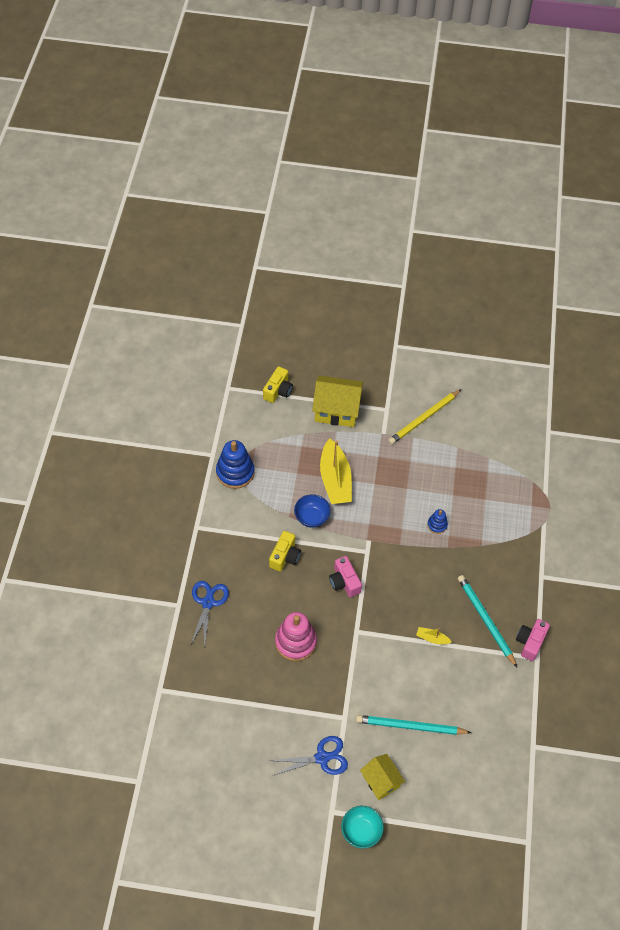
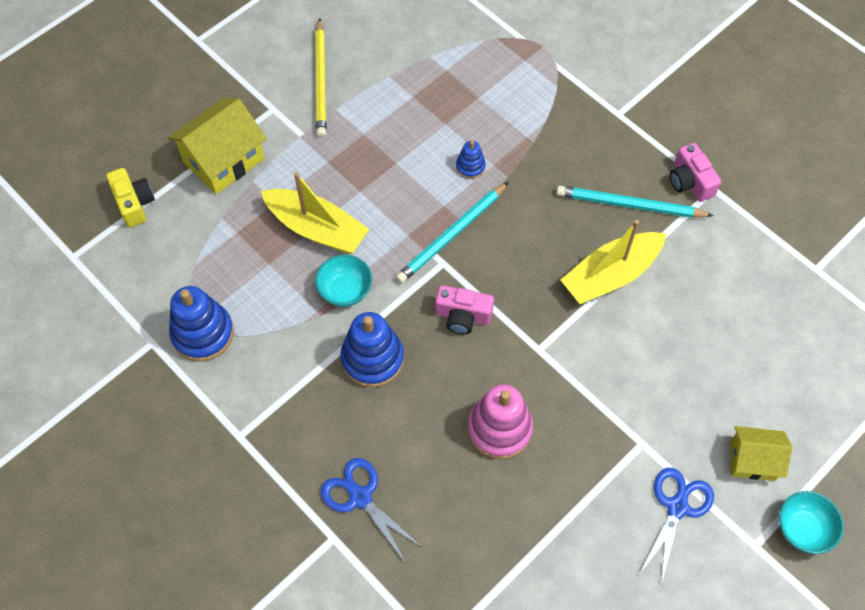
camera: 50 degrees left, 5 degrees up
yellow camera [269,531,301,572] -> blue stacking toy [340,312,404,388]
blue bowl [294,494,331,528] -> turquoise bowl [315,255,372,307]
turquoise pencil [356,715,472,735] -> turquoise pencil moved to [395,182,509,284]
yellow boat [416,627,452,645] -> yellow boat [561,220,666,304], size x2.28

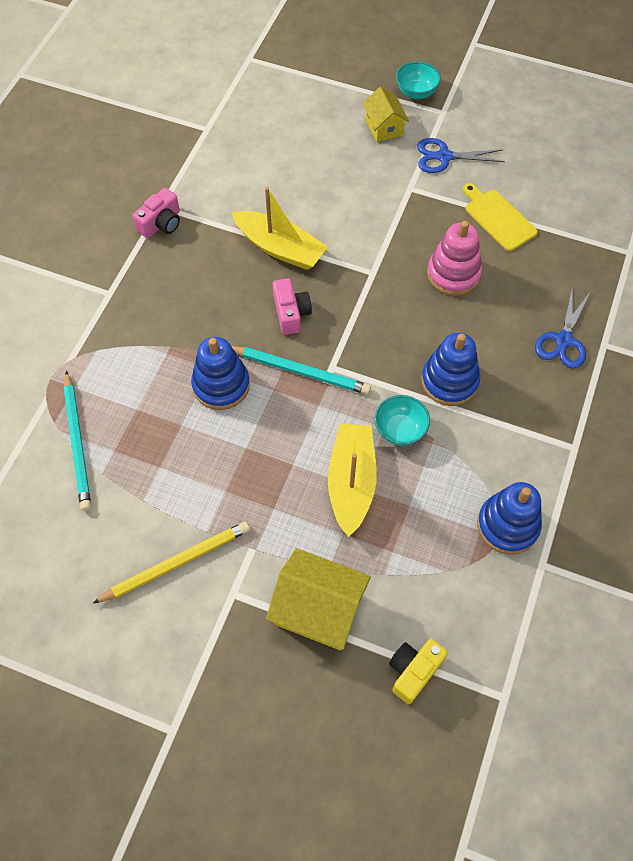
camera: 115 degrees left, 0 degrees up
pink camera [435,285,494,334] -> pink camera moved to [273,278,312,335]
blue stacking toy [456,141,486,179] -> blue stacking toy [191,337,250,410], size x1.94
turquoise pencil [556,186,714,218] -> turquoise pencil moved to [63,371,91,511]
none -> yellow cutting board [463,183,538,251]

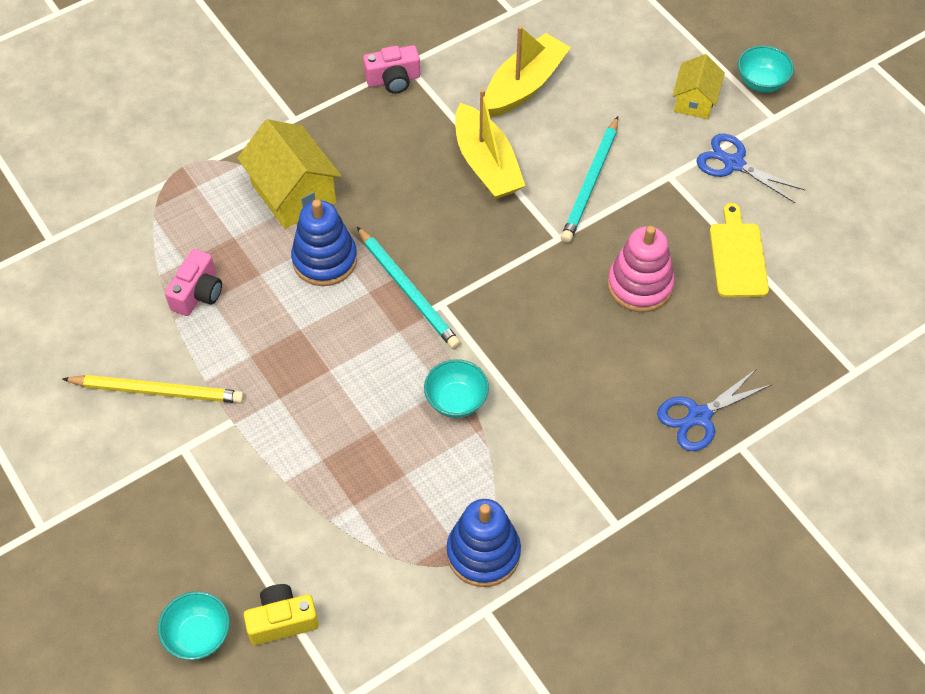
camera: 35 degrees right, 5 degrees down
turquoise pencil [63,371,91,511] -> turquoise pencil moved to [561,116,618,243]
yellow house [266,548,371,650] -> yellow house moved to [237,119,342,229]
pink camera [273,278,312,335] -> pink camera moved to [165,249,222,316]
yellow boat [328,424,377,537] -> yellow boat moved to [485,26,571,117]
blue stacking toy [421,333,480,406] -> none
none -> turquoise bowl [158,591,230,660]

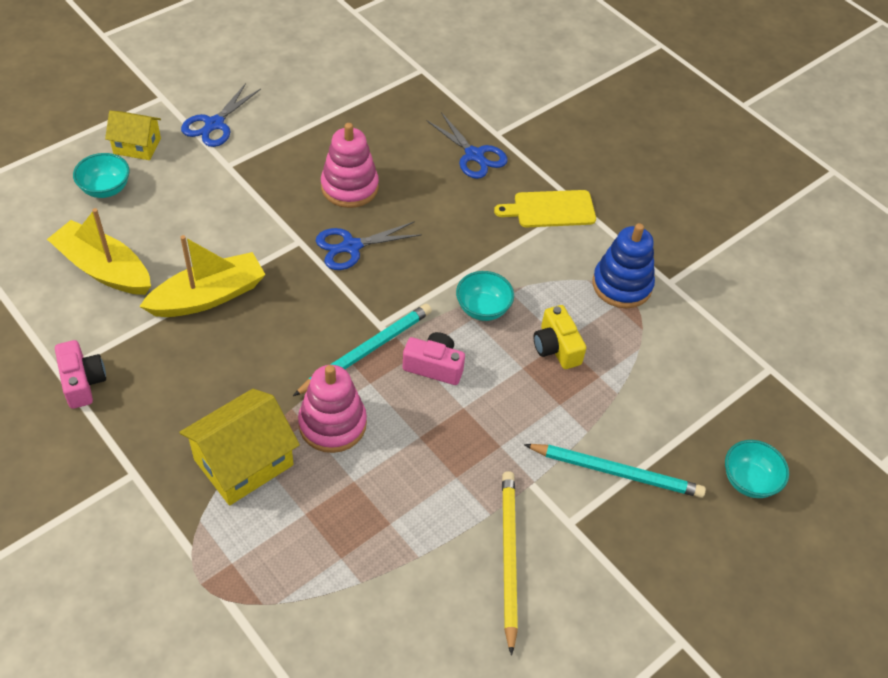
camera: 100 degrees left, 5 degrees down
pink camera [165,249,222,316] -> pink camera moved to [402,332,465,385]
yellow camera [244,584,319,645] -> yellow camera moved to [533,305,586,369]
blue stacking toy [291,199,357,286] -> pink stacking toy [298,365,367,453]
turquoise pencil [561,116,618,243] -> turquoise pencil moved to [524,444,706,498]
yellow cutting board [710,203,769,297] -> yellow cutting board moved to [494,190,596,227]
turquoise bowl [738,45,794,93] -> turquoise bowl moved to [73,153,130,198]
none -> blue scissors [316,221,422,270]

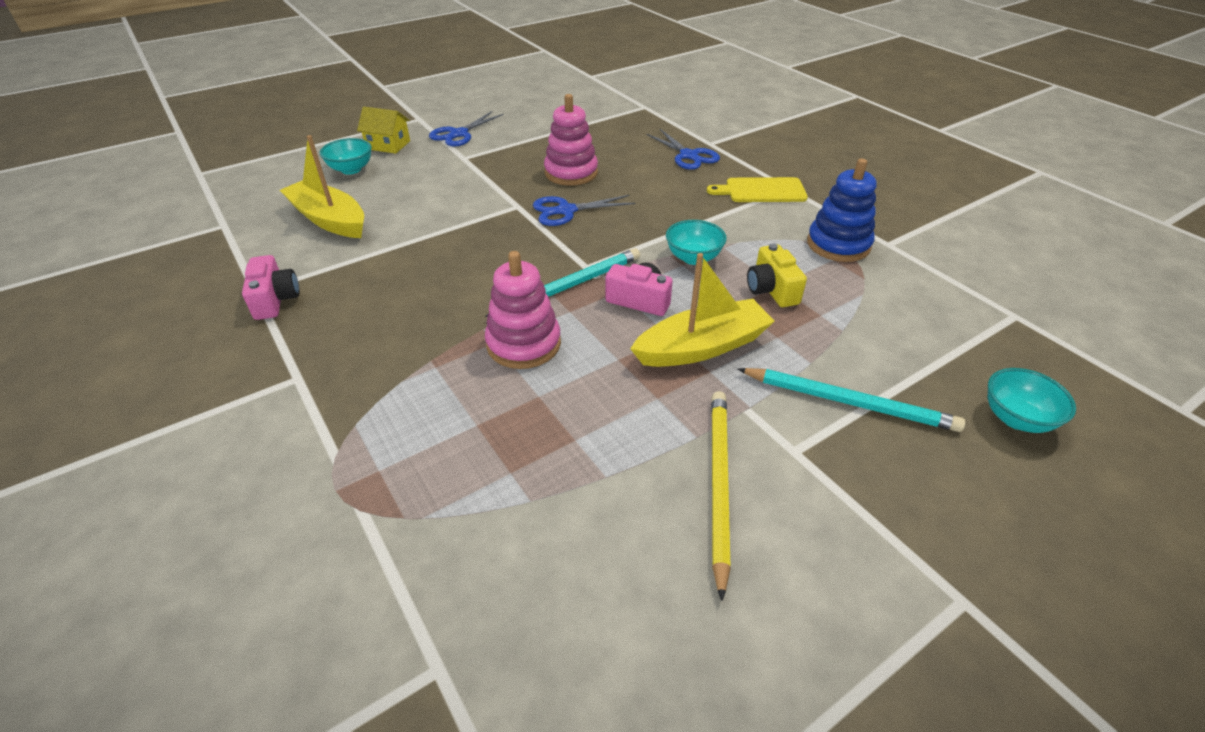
camera: 10 degrees right, 10 degrees down
yellow boat [139,235,266,317] -> yellow boat moved to [630,253,775,367]
yellow house [180,389,300,506] -> none

